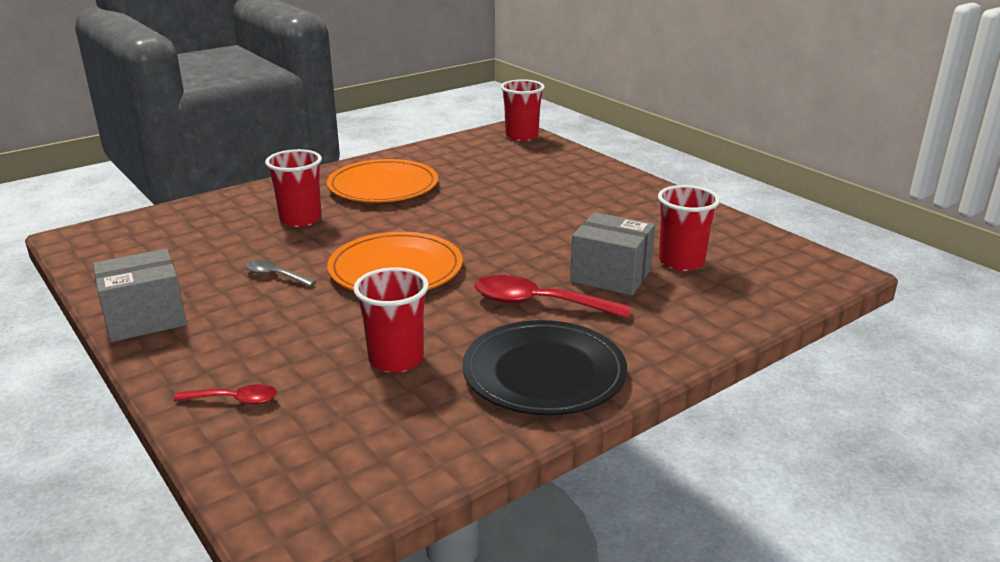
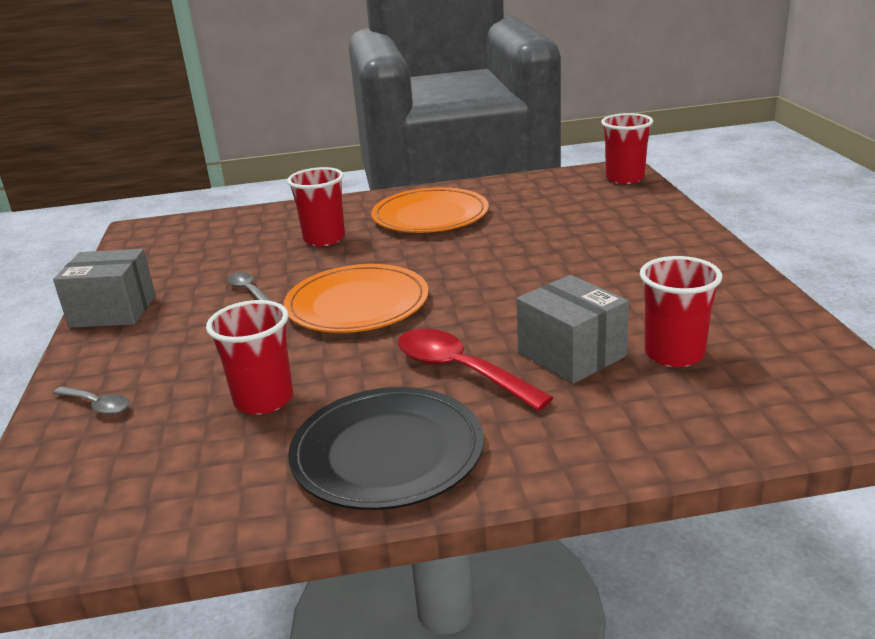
camera: 30 degrees right, 0 degrees up
red spoon [174,384,277,405] -> grey spoon [53,386,129,415]

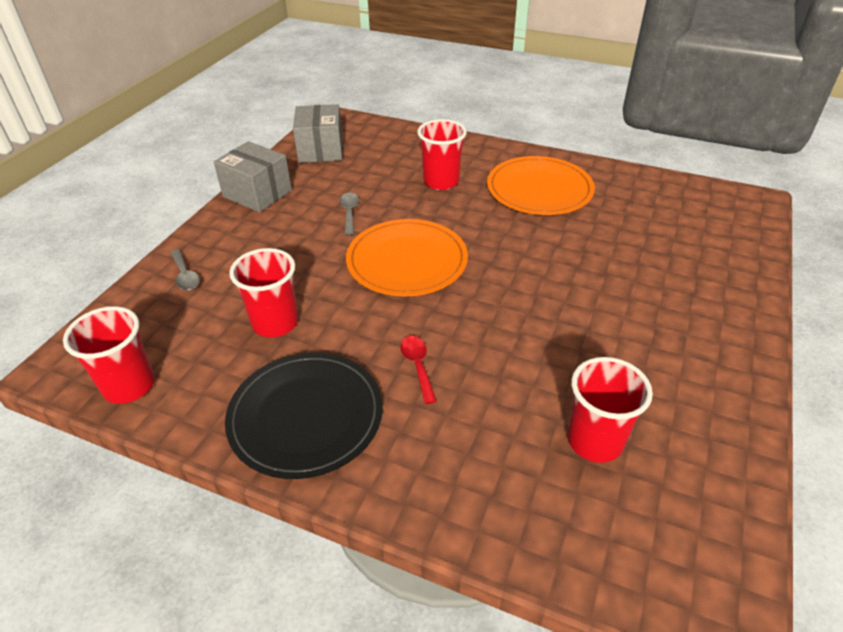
camera: 30 degrees right, 15 degrees up
red spoon [397,329,554,411] -> red spoon [400,336,437,404], size x0.54
grey box [517,275,629,384] -> grey box moved to [293,104,343,163]
red cup [601,113,653,184] -> red cup moved to [63,306,155,404]

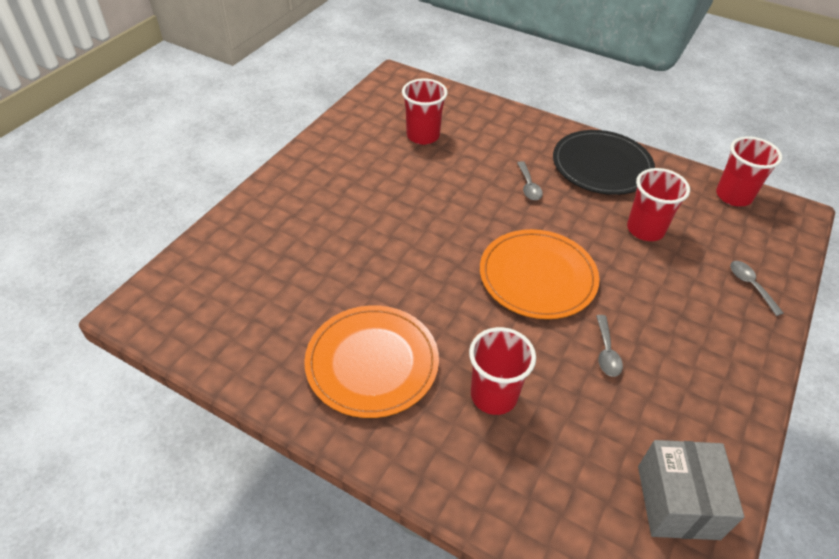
camera: 175 degrees left, 5 degrees up
grey box [214,141,292,212] -> none
red spoon [400,336,437,404] -> grey spoon [517,161,543,200]

